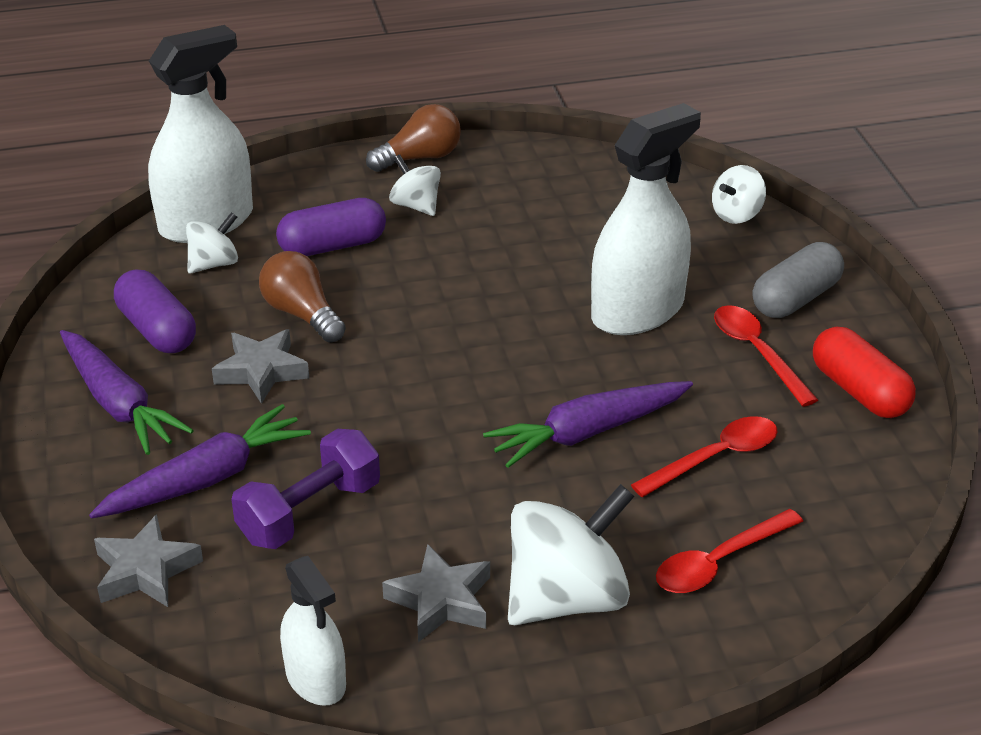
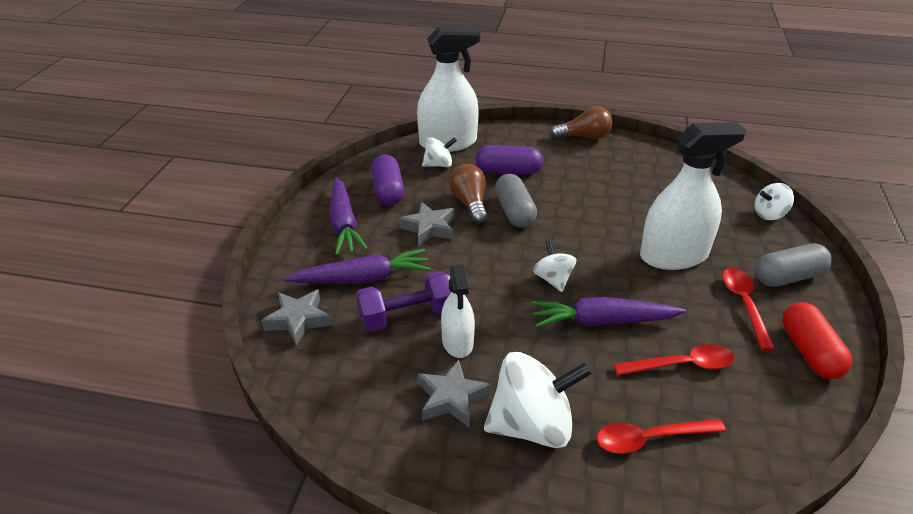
camera: 25 degrees right, 0 degrees up
white spray bottle [280,556,346,706] -> white spray bottle moved to [441,264,475,358]
white spinning top [389,154,441,216] -> white spinning top moved to [533,240,576,292]
none -> grey capsule [495,174,537,228]

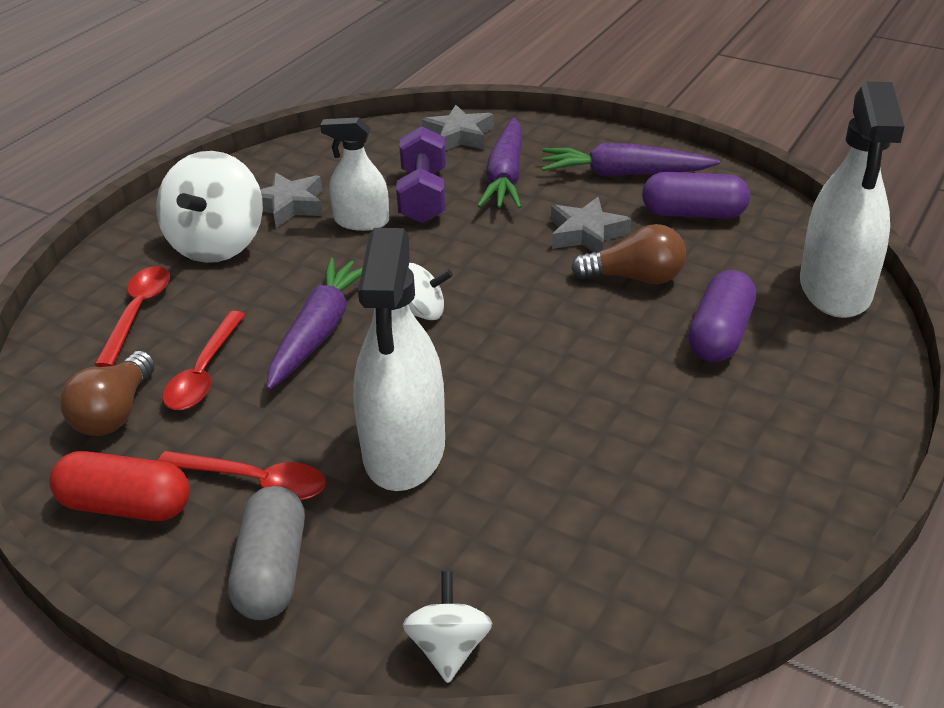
camera: 110 degrees right, 0 degrees up
white spinning top [422,137,457,167] -> none
grey capsule [495,174,537,228] -> none
brown light bulb [550,106,613,139] -> brown light bulb moved to [60,351,155,436]

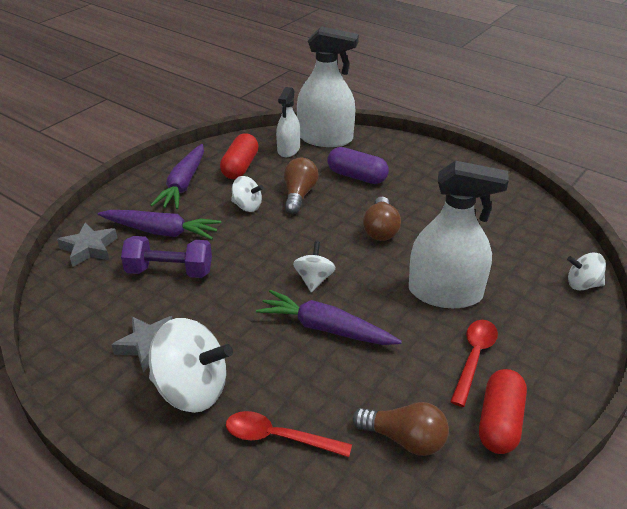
camera: 85 degrees left, 0 degrees up
red spoon [162,311,246,410] -> none
grey capsule [228,486,305,620] -> none
white spray bottle [320,117,389,231] -> white spray bottle moved to [276,87,300,157]
grey star [551,197,631,252] -> white spinning top [231,176,264,212]
purple capsule [642,172,750,219] -> red capsule [220,133,259,179]
none -> brown light bulb [363,197,401,241]

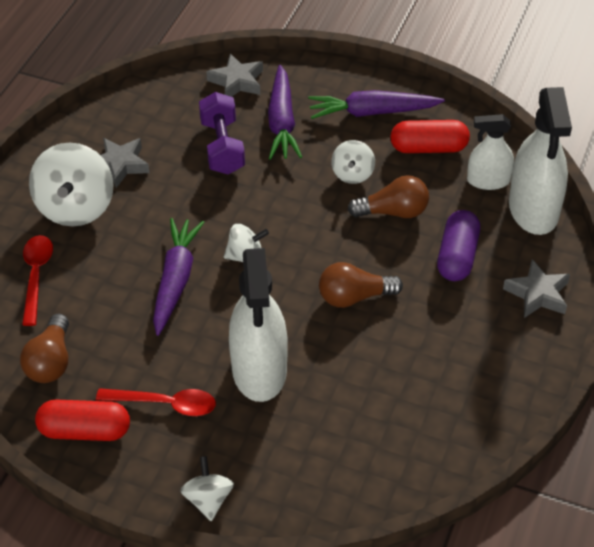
camera: 75 degrees right, 10 degrees up
white spinning top [567,253,606,291] -> white spinning top moved to [180,456,234,521]
none -> grey star [503,259,570,318]

